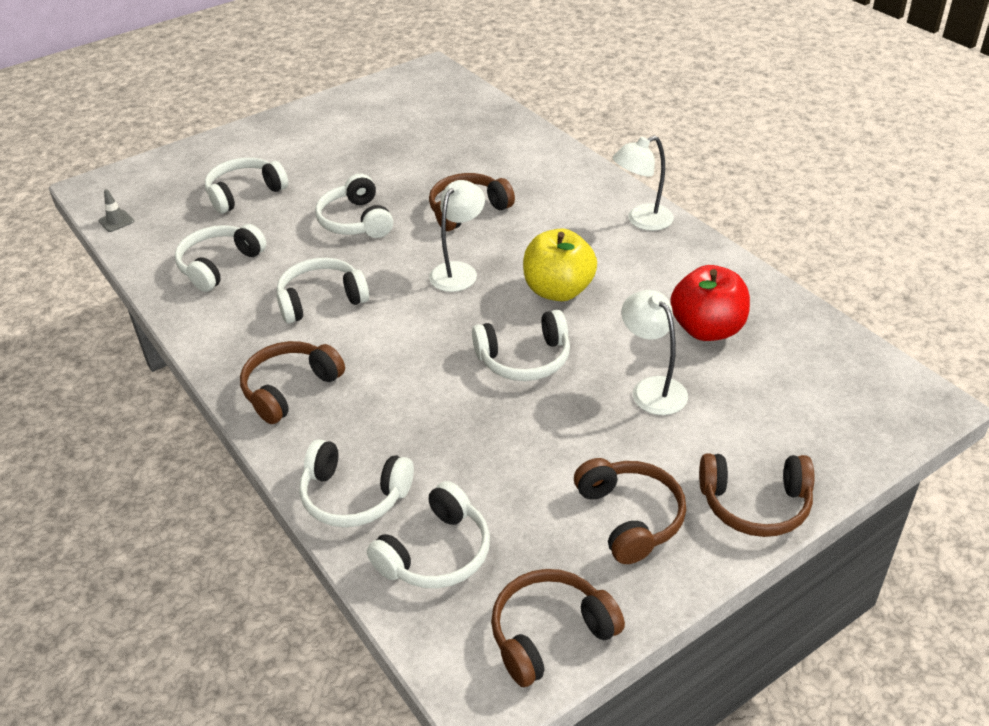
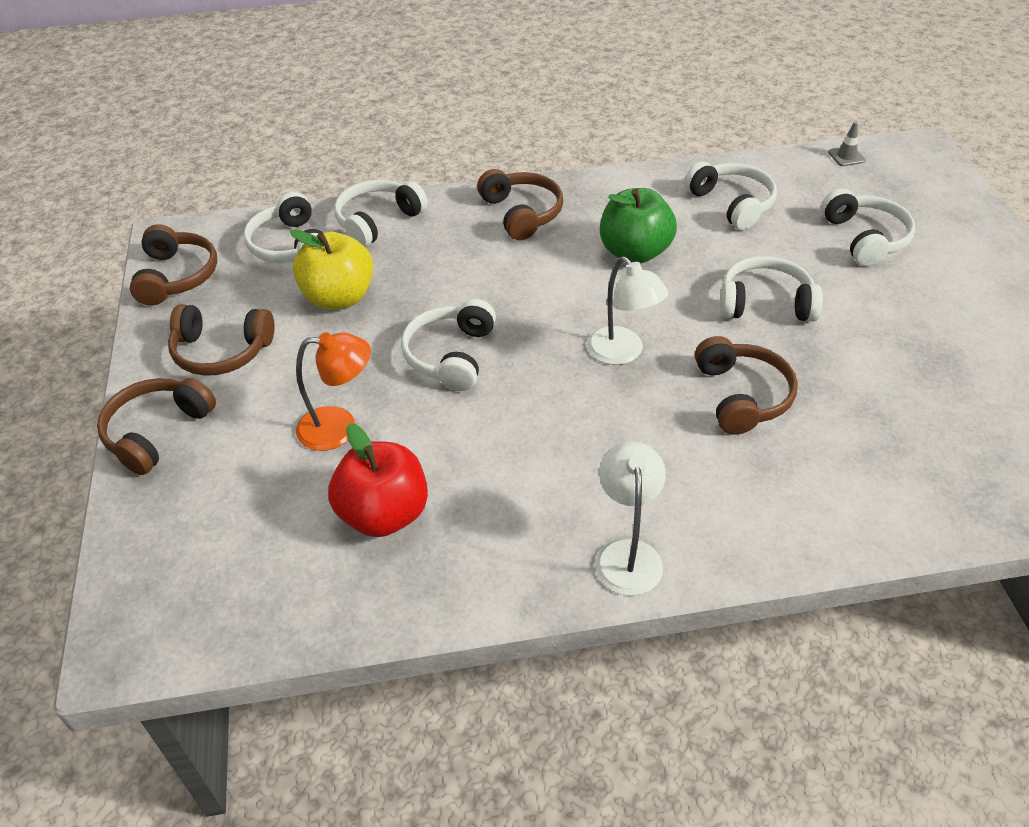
camera: 115 degrees right, 5 degrees up
white headphones [277,258,369,324] -> green apple [600,188,677,263]
yellow apple [523,229,597,301] -> yellow apple moved to [290,230,373,310]
white lamp [622,290,688,415] -> orange lamp [296,332,371,451]

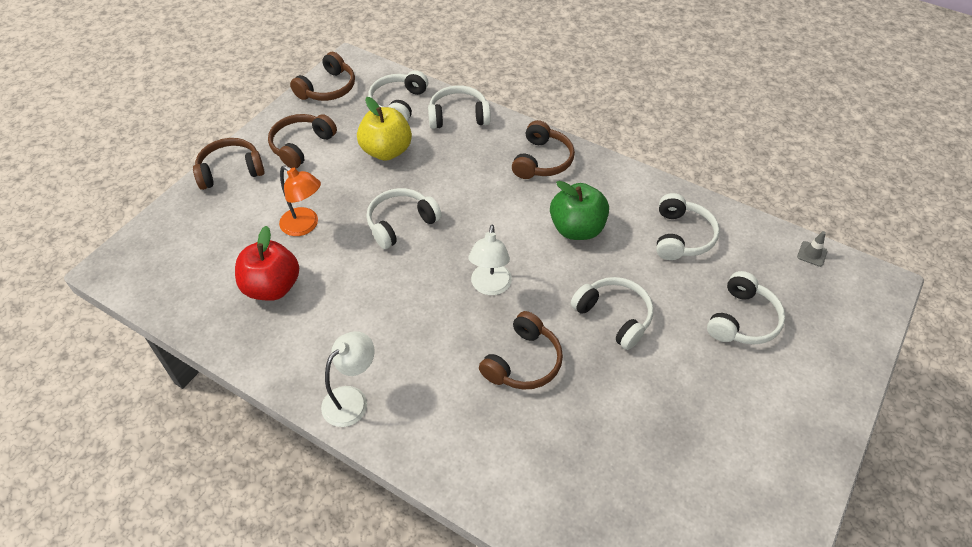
camera: 40 degrees right, 5 degrees up
brown headphones [168,304,275,376] -> brown headphones turned 75 degrees clockwise [268,114,337,168]

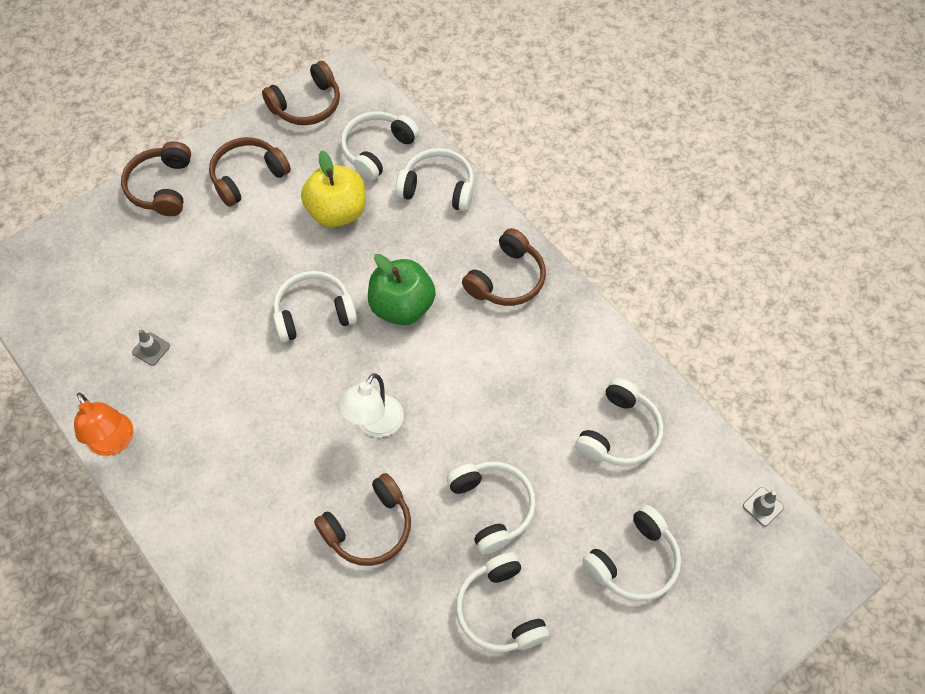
camera: 20 degrees right, 10 degrees up
brown headphones [193,138,265,190] -> brown headphones turned 90 degrees counterclockwise [121,141,191,216]
red apple [235,226,299,301] -> grey traffic cone [132,329,170,366]
orange lamp [279,166,321,236] -> orange lamp moved to [74,393,133,456]
white lamp [321,331,375,427] -> none
green apple [550,181,609,240] -> green apple moved to [368,254,436,325]
none -> white headphones [456,552,550,652]

